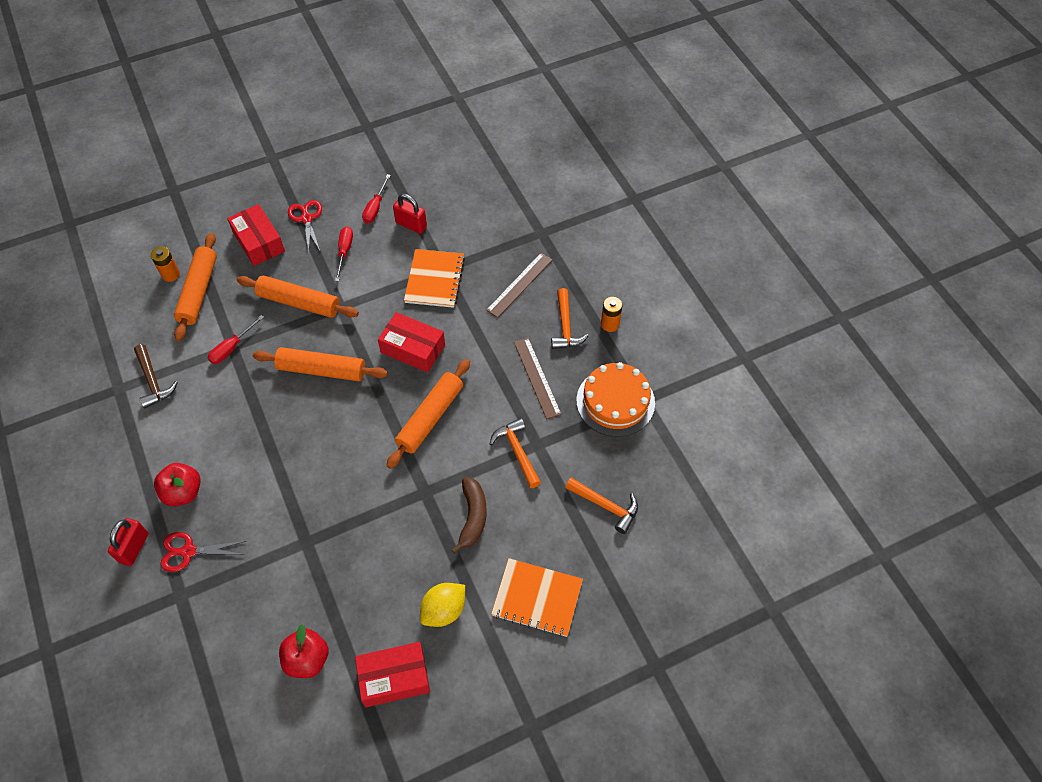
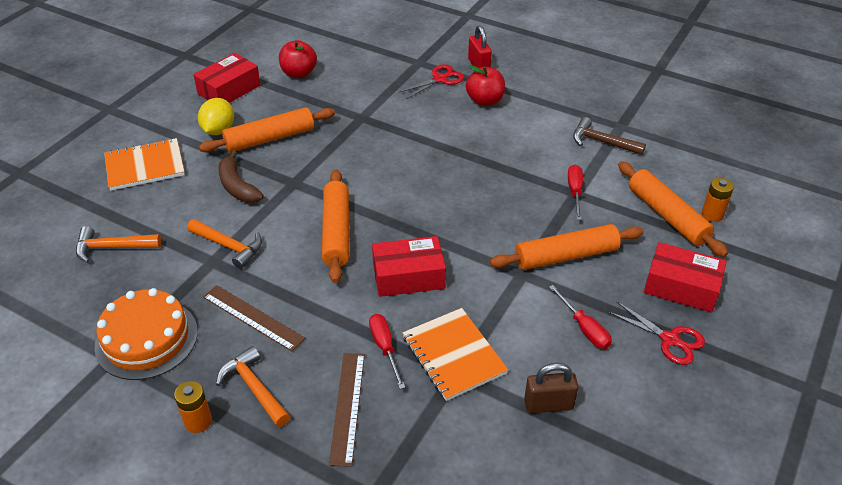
camera: 145 degrees right, 15 degrees down
orange rolling pin [253,347,388,381] -> orange rolling pin moved to [199,107,335,152]
red screwdriver [362,174,391,224] -> red screwdriver moved to [369,314,405,389]
red padlock [393,194,427,234] -> brown padlock [524,363,579,413]

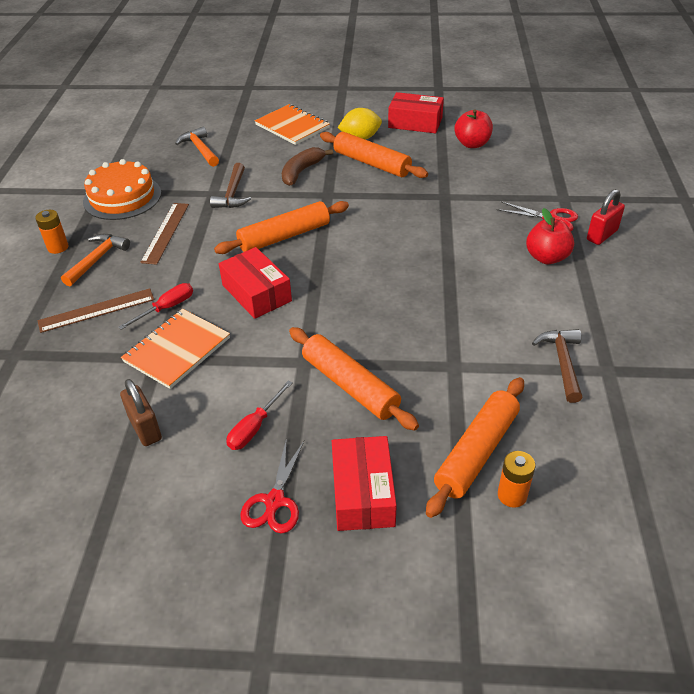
camera: 65 degrees right, 0 degrees up
orange hammer [187,219,262,269] -> brown hammer [210,163,251,208]
red screwdriver [568,165,583,220] -> none

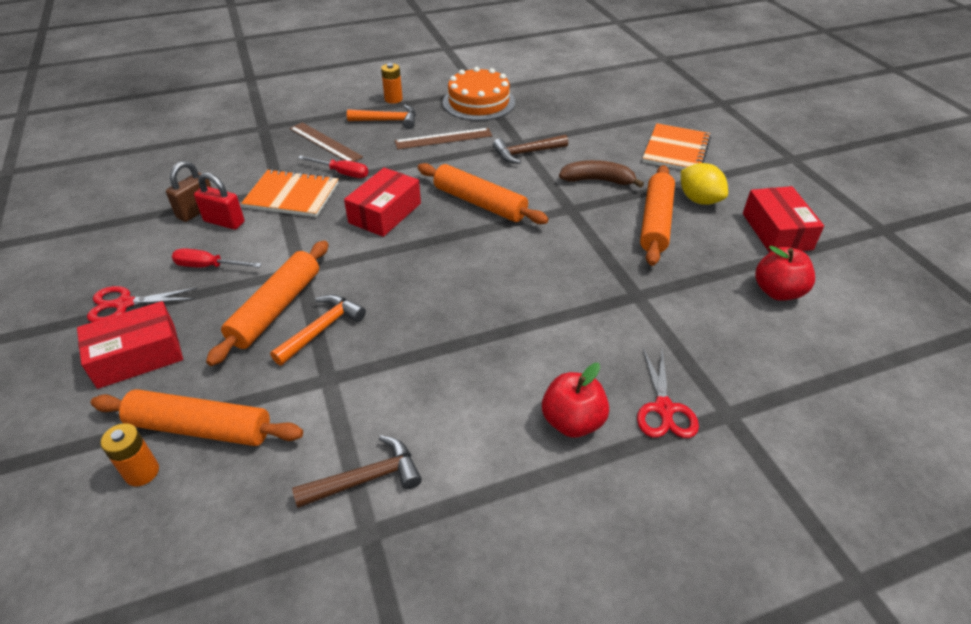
camera: 65 degrees right, 0 degrees up
orange hammer [175,127,219,167] -> orange hammer moved to [270,294,366,365]
red padlock [587,189,625,245] -> red padlock moved to [194,173,244,230]

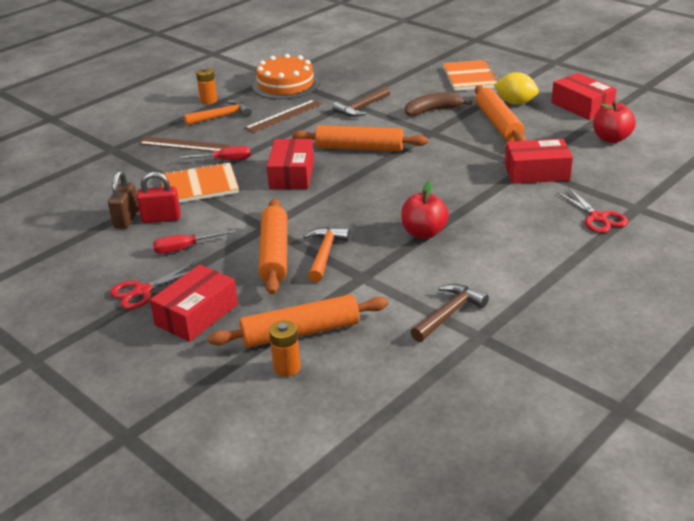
camera: 25 degrees left, 10 degrees down
red apple [542,363,609,438] -> red apple moved to [401,181,449,239]
none -> red box [505,139,573,184]

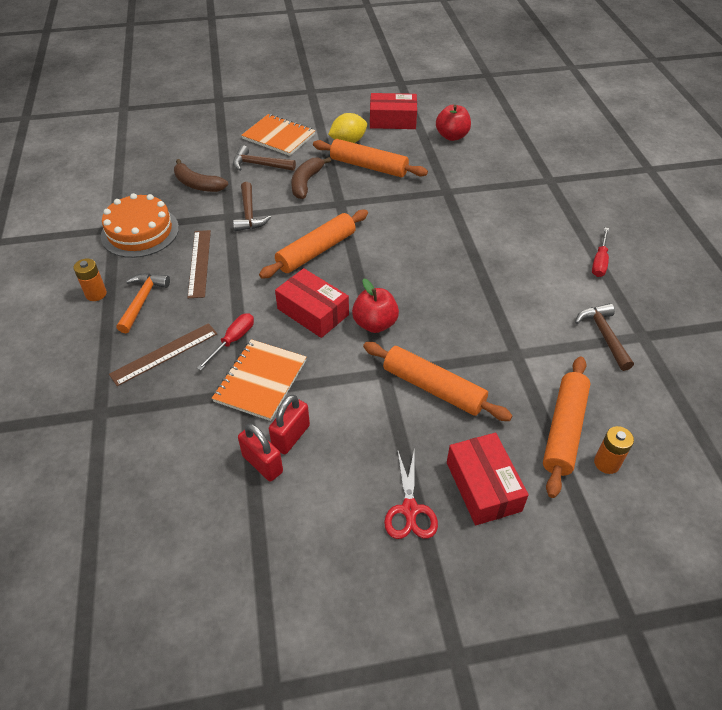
camera: 55 degrees left, 15 degrees up
brown padlock [108,171,139,229] -> red padlock [238,423,283,481]
red screwdriver [153,229,236,254] -> red screwdriver moved to [592,227,609,277]
orange hammer [304,227,350,282] -> none
red apple [401,181,449,239] -> red apple moved to [352,279,399,333]
red box [505,139,573,184] -> none
red scissors [557,188,628,233] -> none
none -> brown banana [174,159,228,192]
none -> brown hammer [233,145,296,171]

